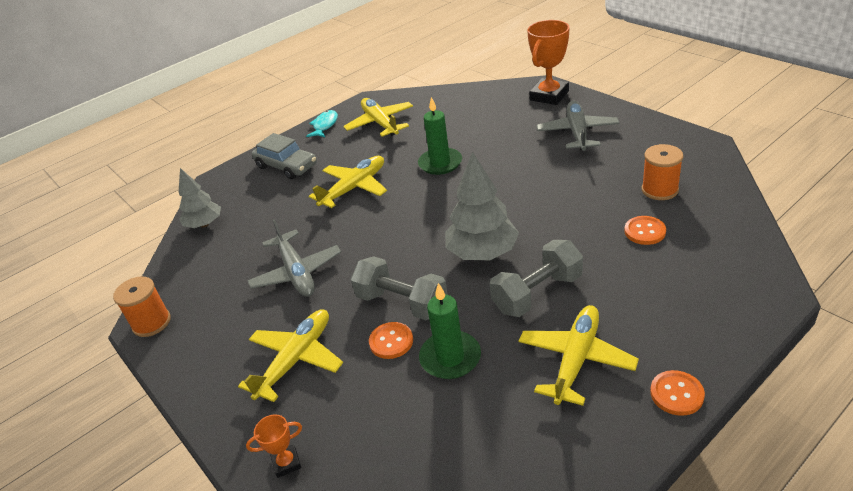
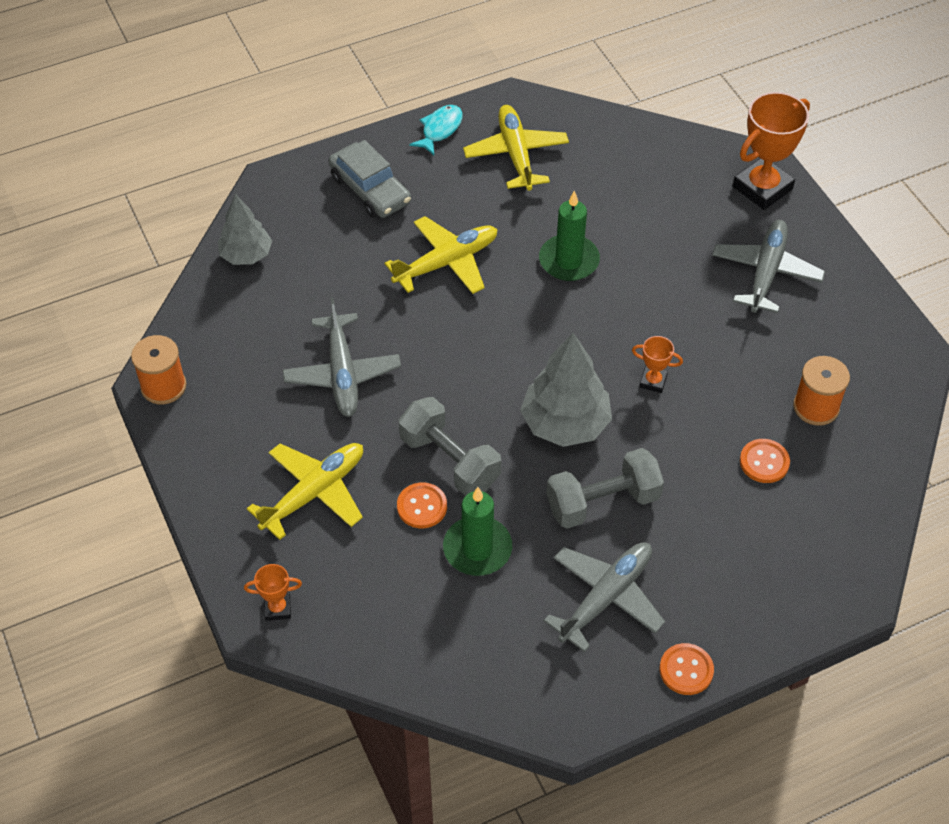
camera: 10 degrees right, 15 degrees up
yellow plane [519,305,639,406] -> grey plane [544,542,665,652]
none -> orange trophy [632,336,683,393]

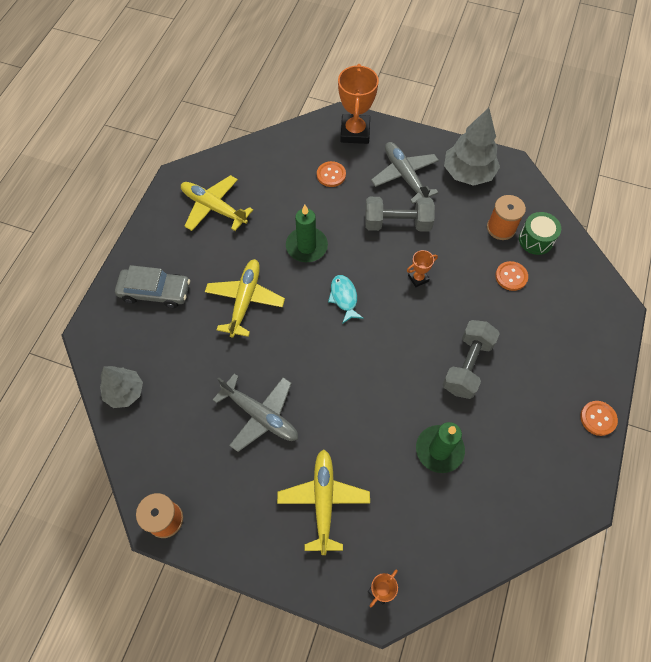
camera: 45 degrees left, 10 degrees up
orange button [397,482,447,528] -> orange button moved to [317,161,346,187]
grey dumbbell [399,397,501,496] -> grey dumbbell moved to [365,197,435,232]
turquoise fish [409,105,463,155] -> turquoise fish moved to [328,275,364,324]
grey tree [520,333,612,447] -> grey tree moved to [444,108,500,186]
grey plane [544,542,665,652] -> none
none -> green drum [519,212,561,255]

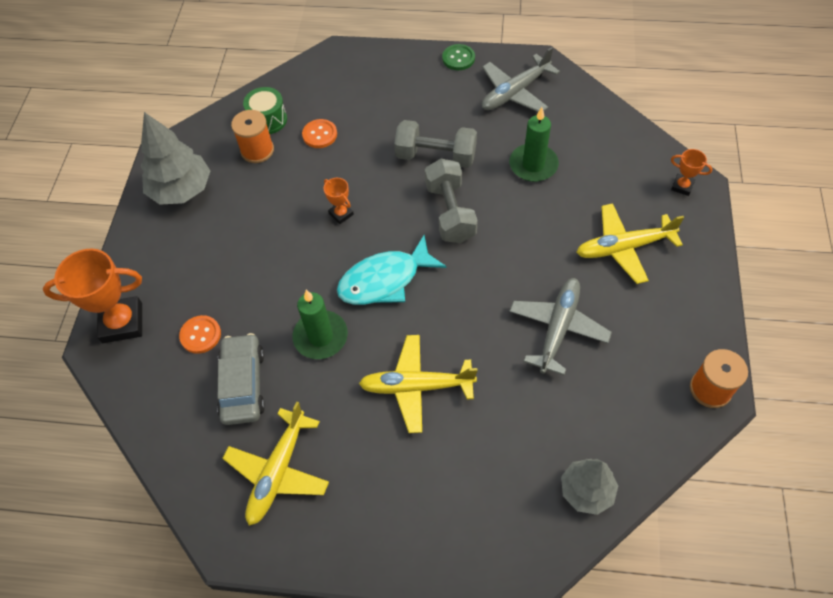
camera: 100 degrees left, 5 degrees down
grey car [115,265,190,308] -> grey car moved to [217,333,265,425]
turquoise fish [328,275,364,324] -> turquoise fish [337,235,446,305], size x1.69
grey dumbbell [365,197,435,232] -> grey dumbbell moved to [425,159,478,243]
grey plane [371,142,439,204] -> grey plane moved to [482,47,560,112]
orange button [580,401,618,436] -> green button [442,44,475,70]

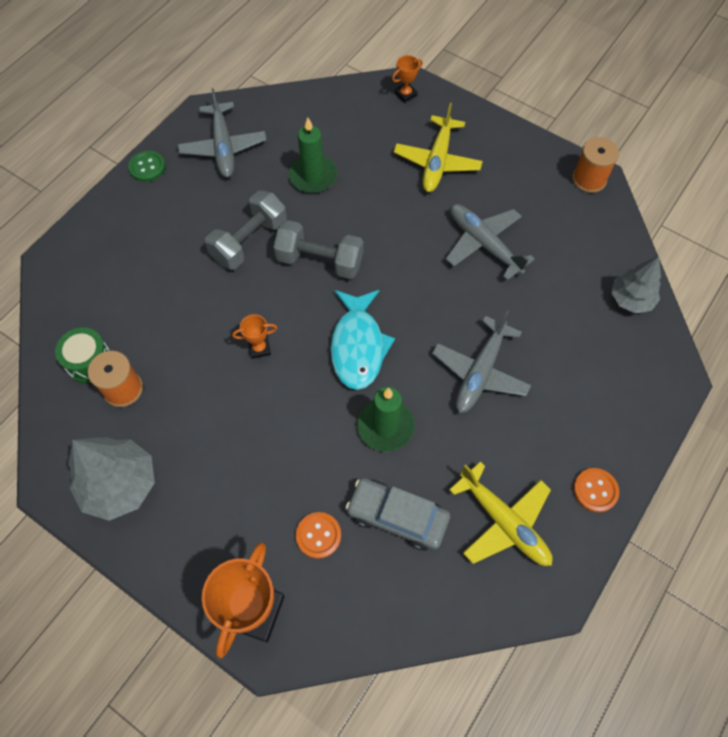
camera: 65 degrees left, 5 degrees up
orange button [302,119,337,148] -> orange button moved to [573,468,619,512]
yellow plane [359,335,478,433] -> grey plane [432,310,531,413]

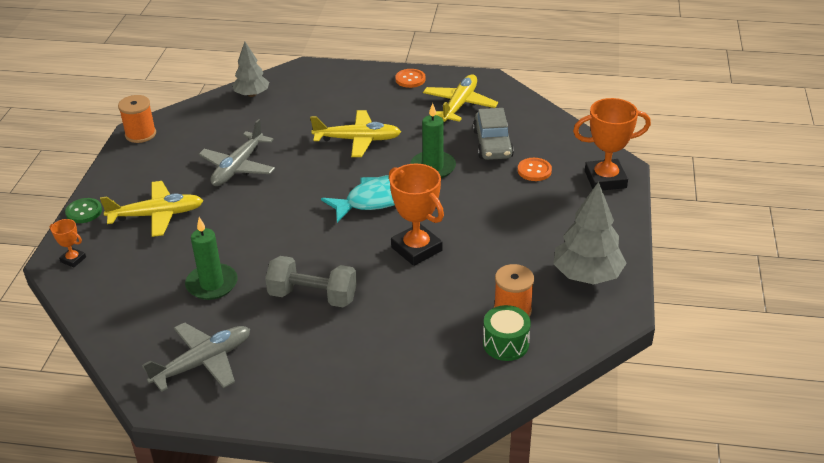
camera: 115 degrees left, 25 degrees down
green button [128,151,165,182] -> green button moved to [65,198,102,223]
orange trophy [232,314,277,359] -> orange trophy [389,163,444,266], size x2.05
grey dumbbell [274,220,363,279] -> none
grey plane [432,310,531,413] -> yellow plane [310,110,401,157]

